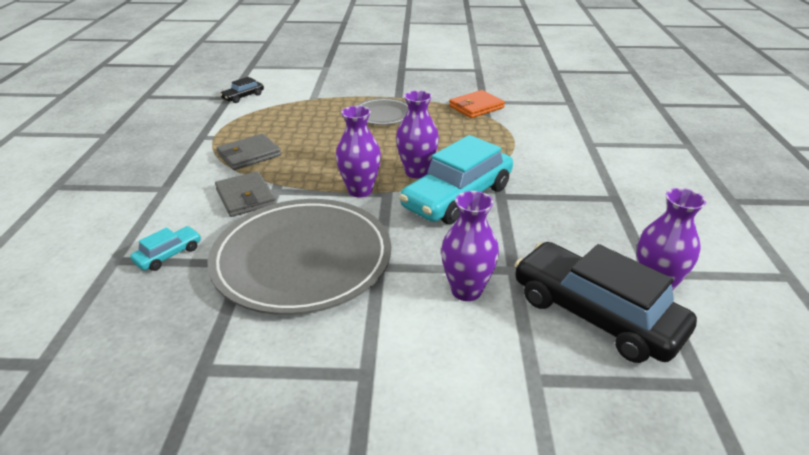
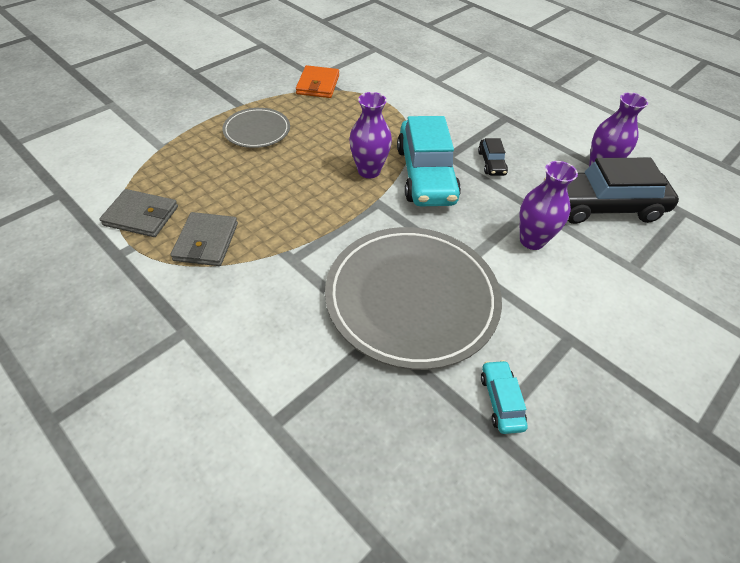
camera: 50 degrees left, 15 degrees up
turquoise car [130,226,201,271] -> turquoise car moved to [481,360,528,434]
grey wallet [215,171,276,217] -> grey wallet moved to [100,189,178,237]
black car [220,77,264,103] -> black car moved to [478,138,508,176]
purple vase [336,106,381,197] -> none

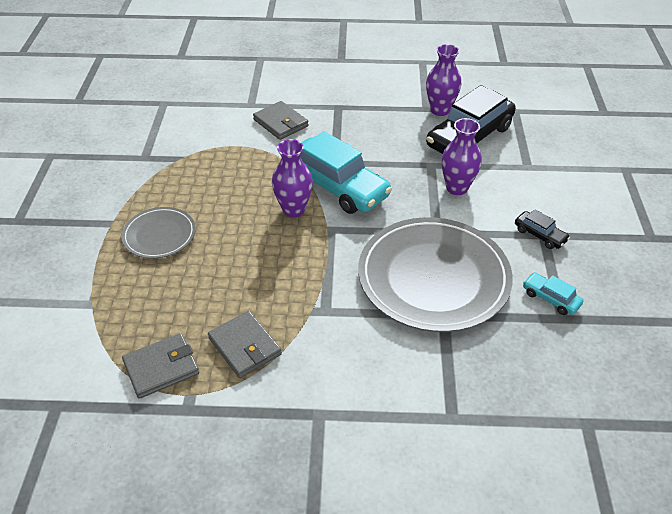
camera: 40 degrees left, 5 degrees down
orange wallet [296,65,339,98] -> none
black car [478,138,508,176] -> black car moved to [515,209,570,249]
none -> grey wallet [253,101,309,140]

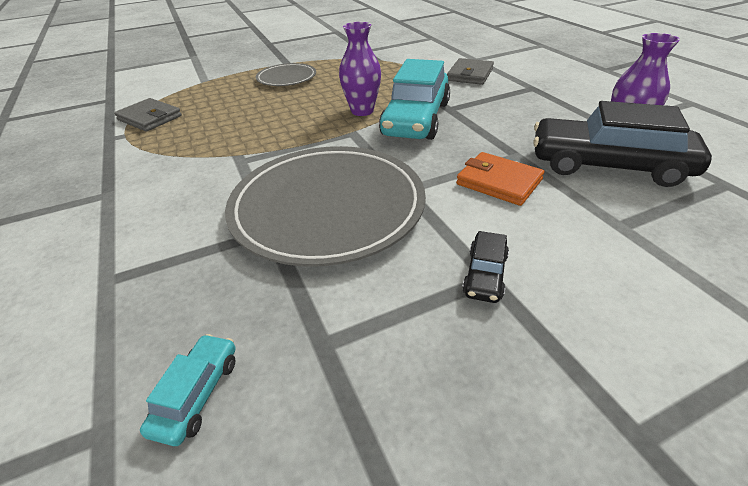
camera: 65 degrees right, 5 degrees down
grey wallet [208,311,282,378] -> none
purple vase [442,118,482,195] -> orange wallet [456,152,544,206]
turquoise car [523,272,583,315] -> turquoise car moved to [140,334,235,446]

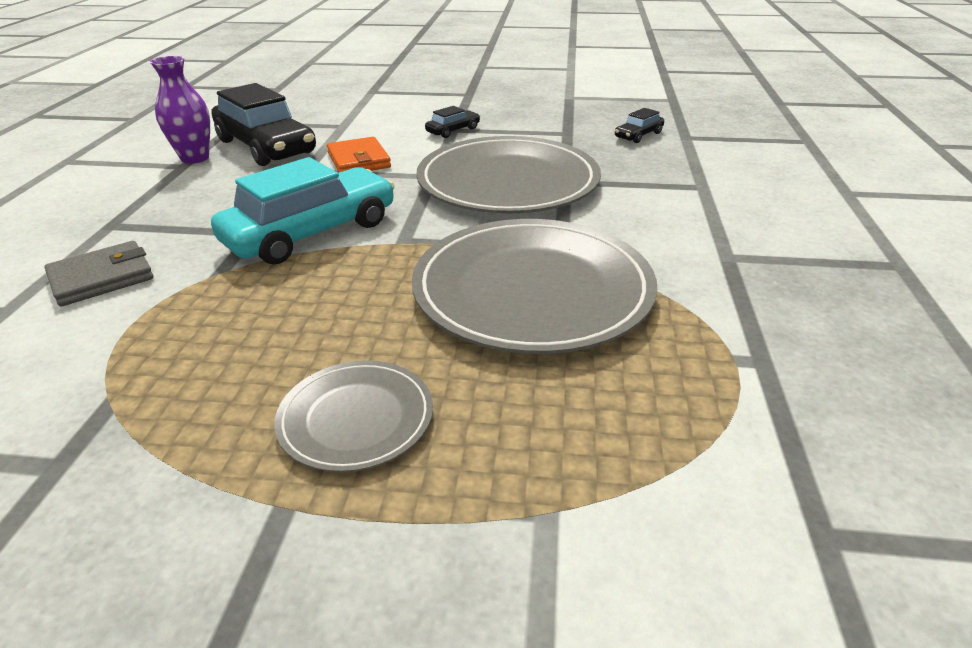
camera: 150 degrees left, 5 degrees down
grey wallet [114,98,182,132] -> none
turquoise car [140,334,235,446] -> black car [615,108,664,143]
purple vase [339,22,381,116] -> none
none -> grey plate [412,219,657,354]

